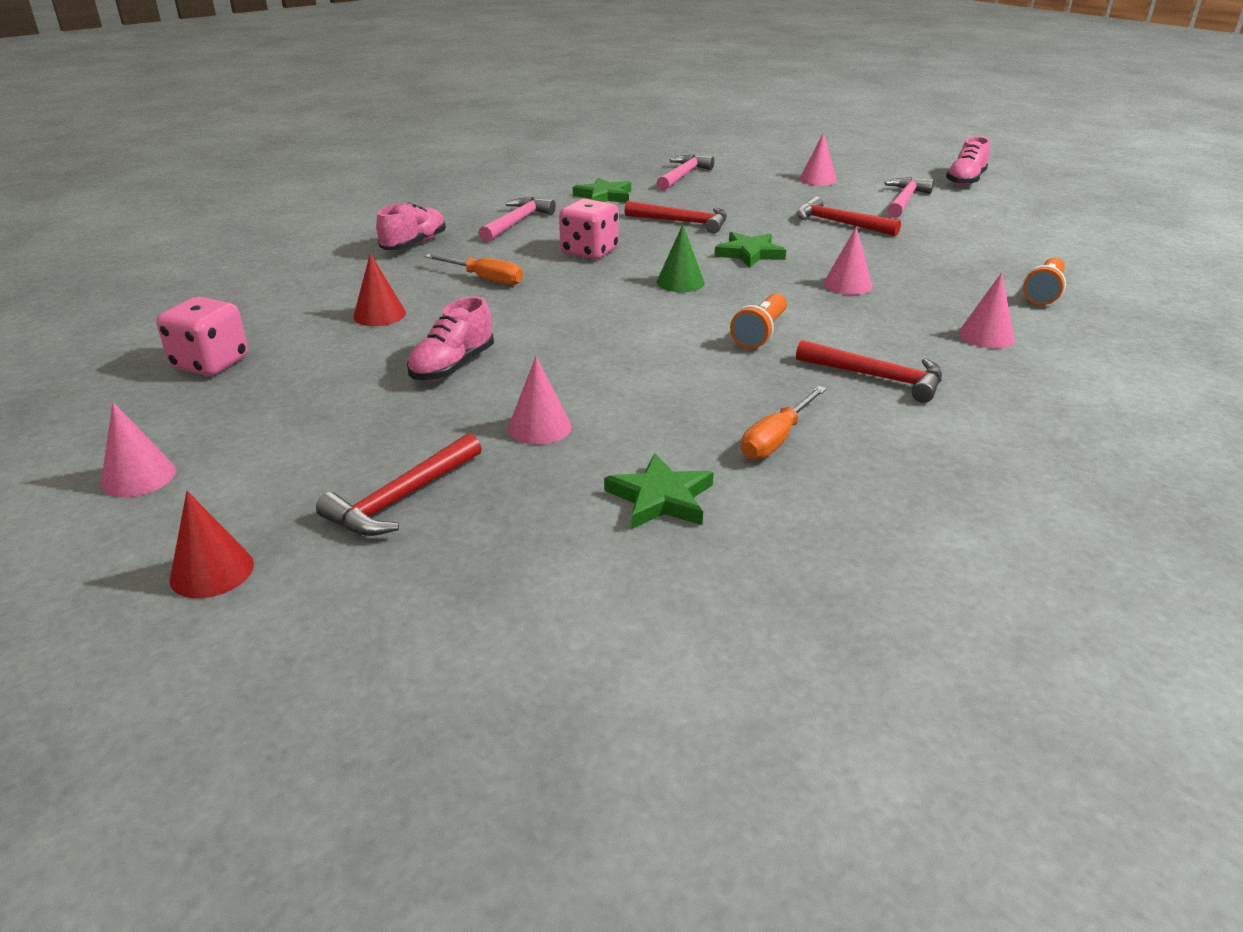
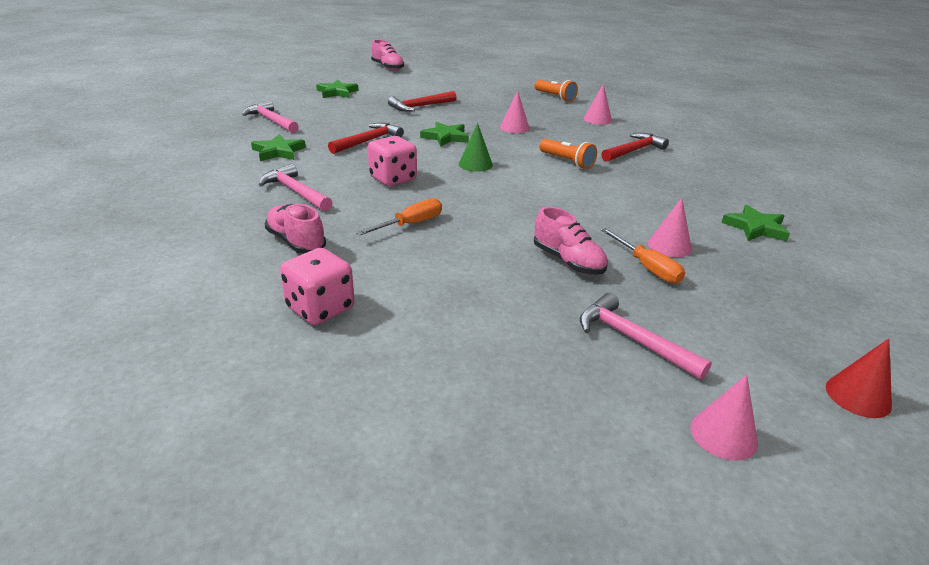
camera: 70 degrees left, 0 degrees up
pink dice [156,297,248,376] -> pink dice moved to [280,248,355,325]
red hammer [316,433,482,536] -> none
red cone [353,253,406,326] -> none
orange screwdriver [741,386,827,460] -> orange screwdriver moved to [601,228,685,284]
pink cone [799,132,837,186] -> green star [316,80,359,98]
pink hammer [884,177,934,218] -> pink hammer moved to [580,293,712,380]

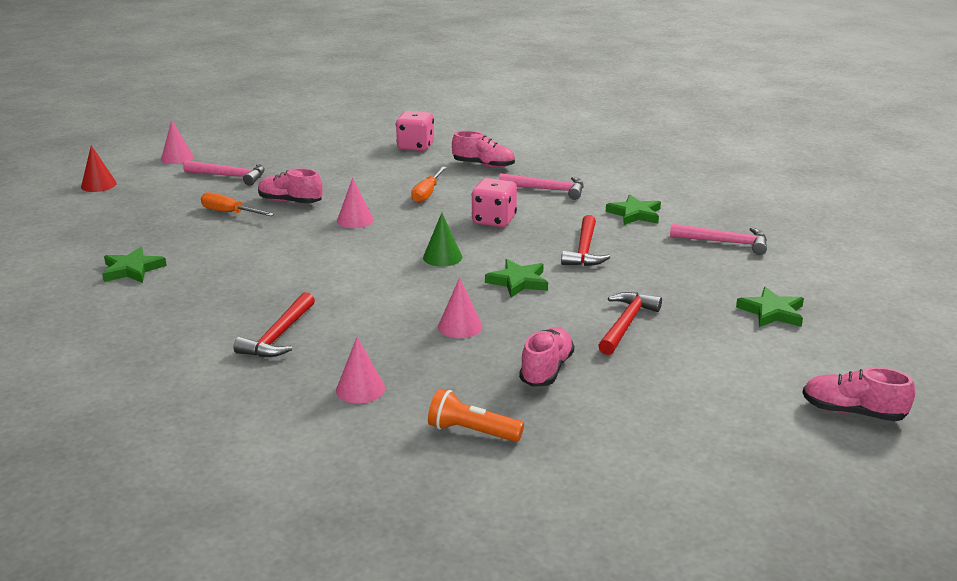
camera: 150 degrees right, 5 degrees down
orange flashlight [539,139,597,169] -> none
pink cone [648,198,692,257] -> pink cone moved to [337,178,374,228]
none -> pink shoe [519,327,574,387]

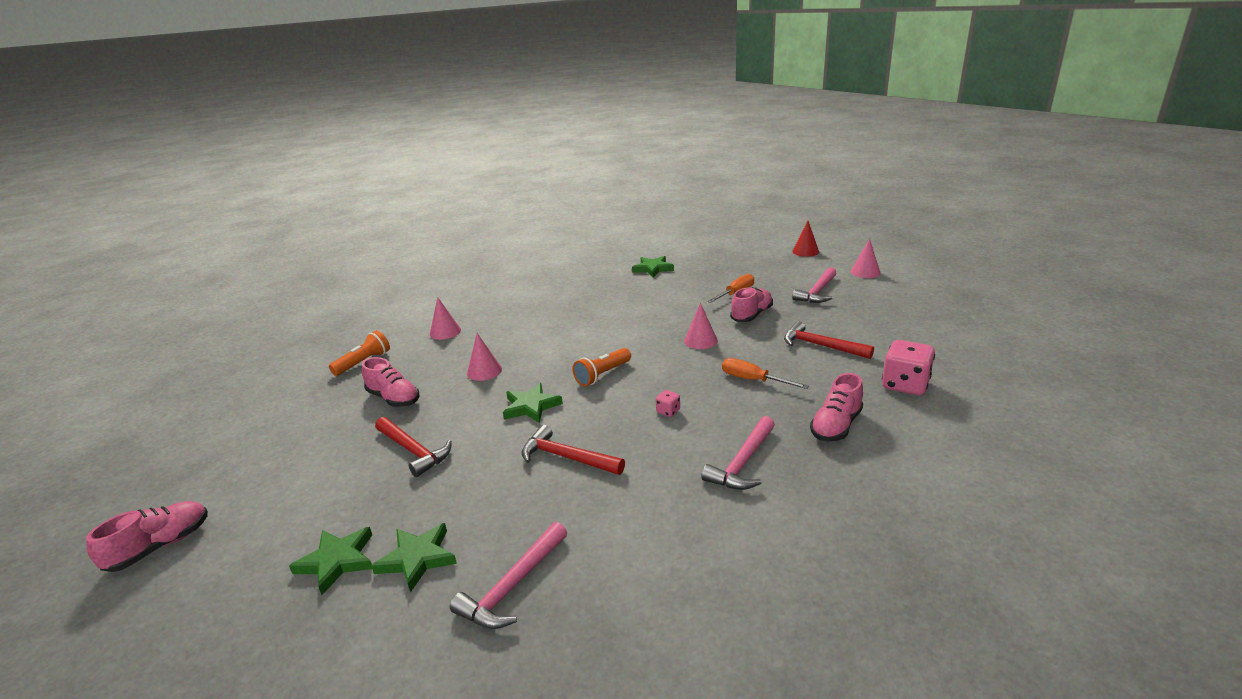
camera: 110 degrees right, 0 degrees up
red hammer [234,292,315,357] -> red hammer moved to [784,321,874,359]
green cone [423,213,462,267] -> orange flashlight [572,348,631,386]
pink dice [472,178,517,227] -> pink dice [656,390,680,417], size x0.46
green star [606,195,661,225] -> green star moved to [371,523,457,593]

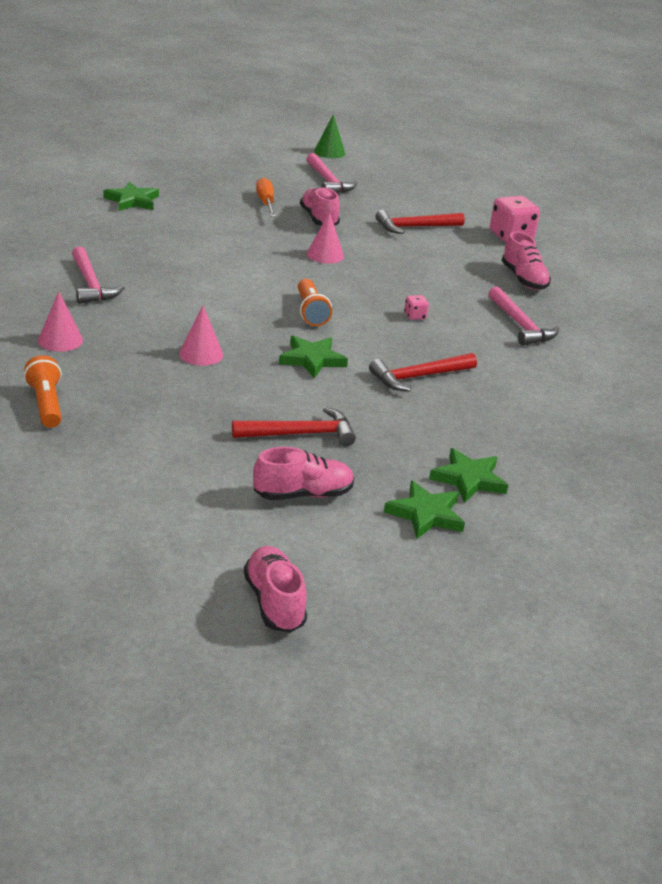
camera: 60 degrees left, 5 degrees up
pink shoe [362,357,419,407] -> pink shoe moved to [253,447,355,500]
pink hammer [450,522,567,629] -> pink hammer moved to [72,247,125,304]
orange screwdriver [722,358,809,389] -> none
red cone [792,221,819,257] -> none
pink cone [851,239,881,278] -> green cone [314,114,345,158]

